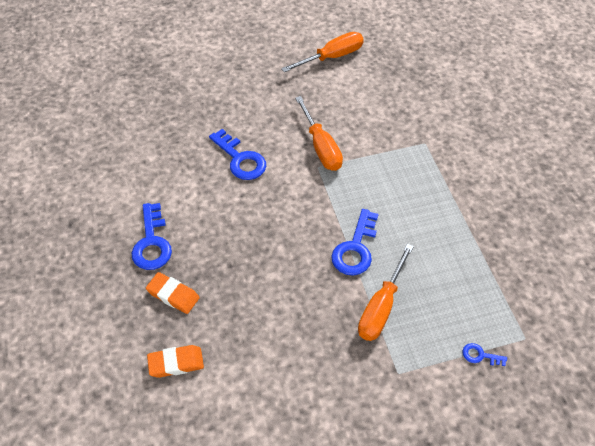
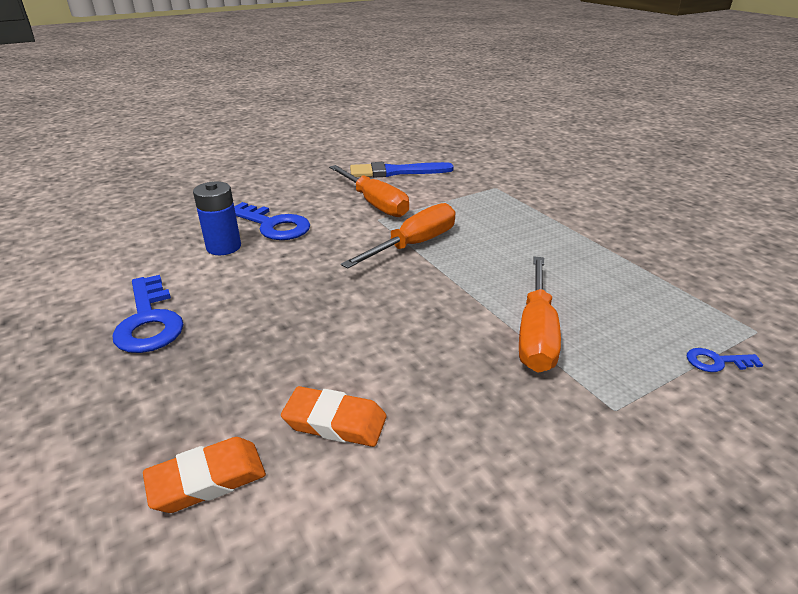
camera: 15 degrees left, 20 degrees down
orange eraser [146,272,200,314] -> orange eraser moved to [281,386,387,447]
orange screwdriver [281,32,364,72] -> orange screwdriver moved to [341,203,456,269]
blue key [331,209,378,276] -> none
none -> blue battery [193,182,241,255]
none -> blue brush [350,162,454,178]

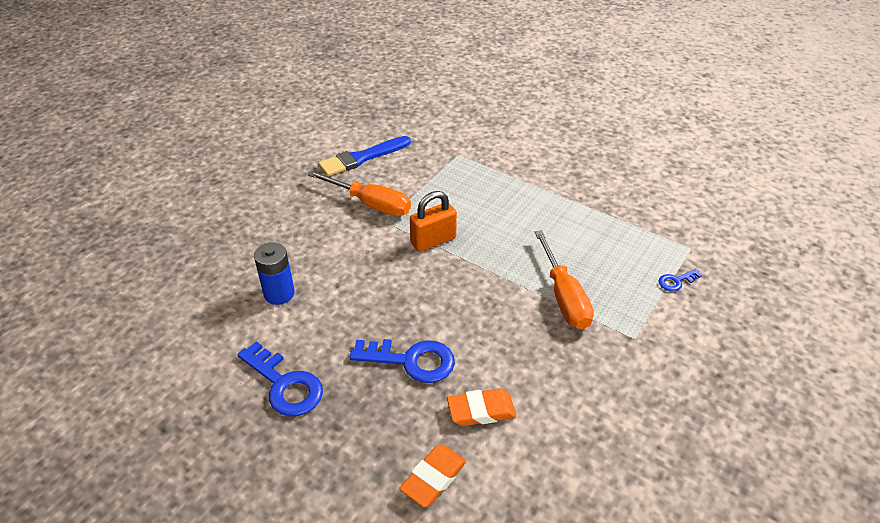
camera: 25 degrees left, 10 degrees up
blue key [234,202,310,240] -> blue key moved to [349,339,455,383]
orange screwdriver [341,203,456,269] -> orange padlock [410,191,457,252]

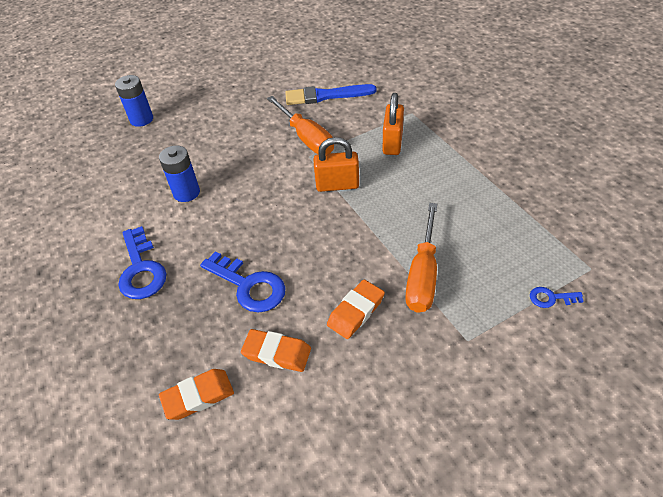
camera: 30 degrees right, 5 degrees up
none -> blue battery [115,75,153,127]
none -> orange eraser [327,280,385,339]
none -> orange padlock [383,93,404,155]

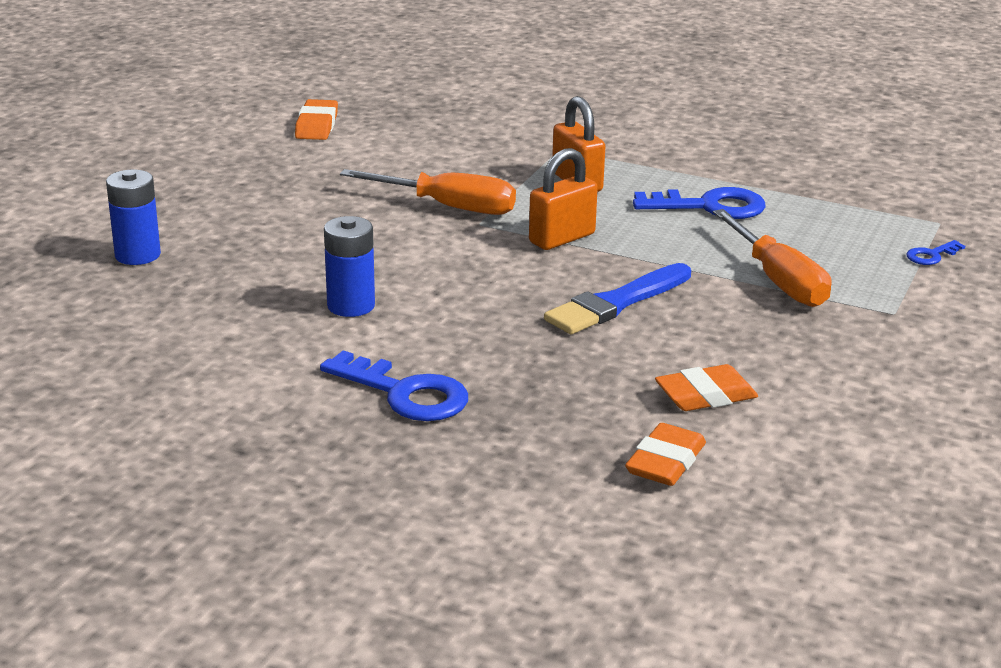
camera: 40 degrees left, 20 degrees down
blue key [200,251,286,313] -> blue key moved to [633,187,765,219]
blue brush [285,84,376,105] -> blue brush moved to [544,263,691,334]
orange eraser [327,280,385,339] -> orange eraser moved to [295,99,338,140]

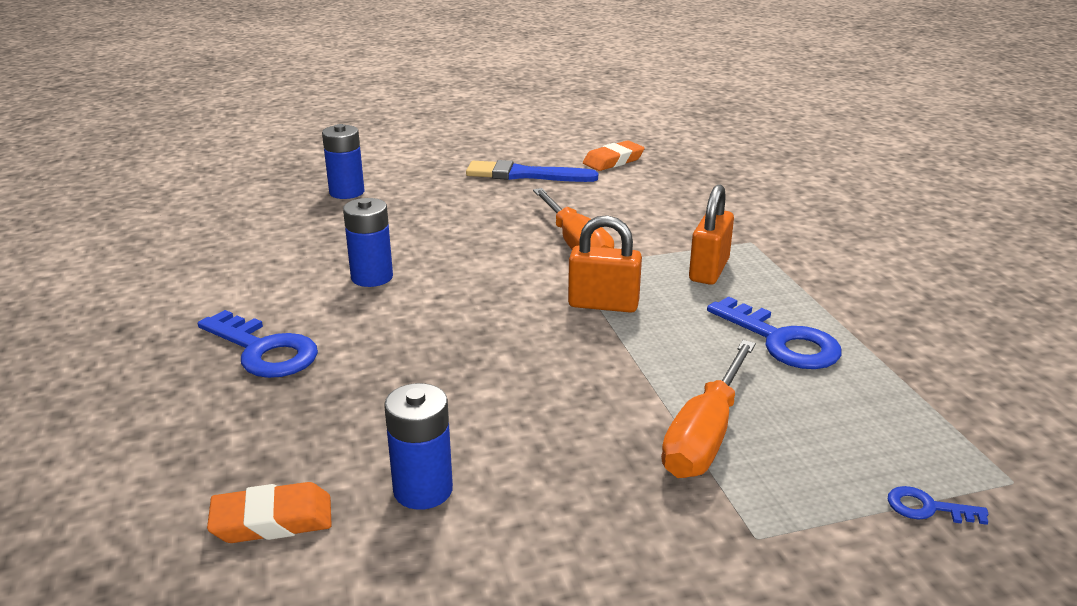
camera: 50 degrees right, 0 degrees up
blue key [320,350,468,421] -> blue key turned 45 degrees counterclockwise [198,310,318,378]
blue brush [544,263,691,334] -> blue brush moved to [466,160,598,182]
orange eraser [655,364,758,411] -> blue battery [384,383,453,510]

